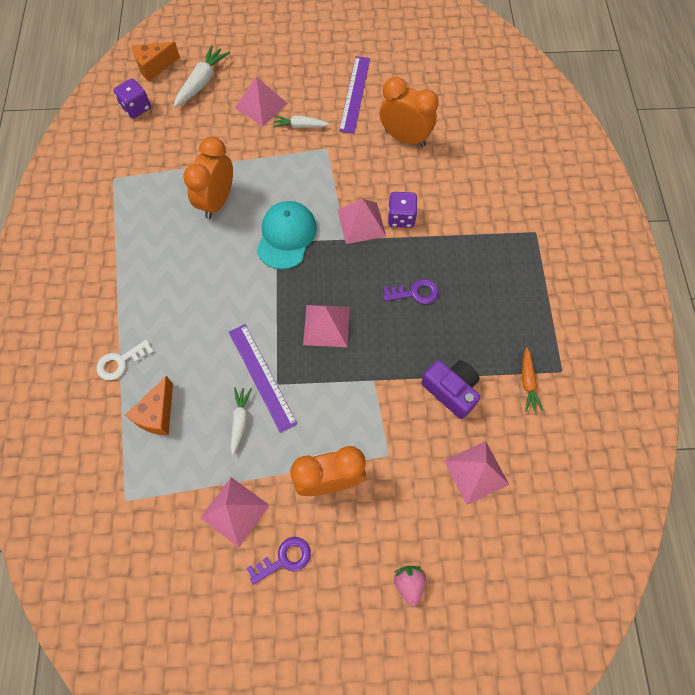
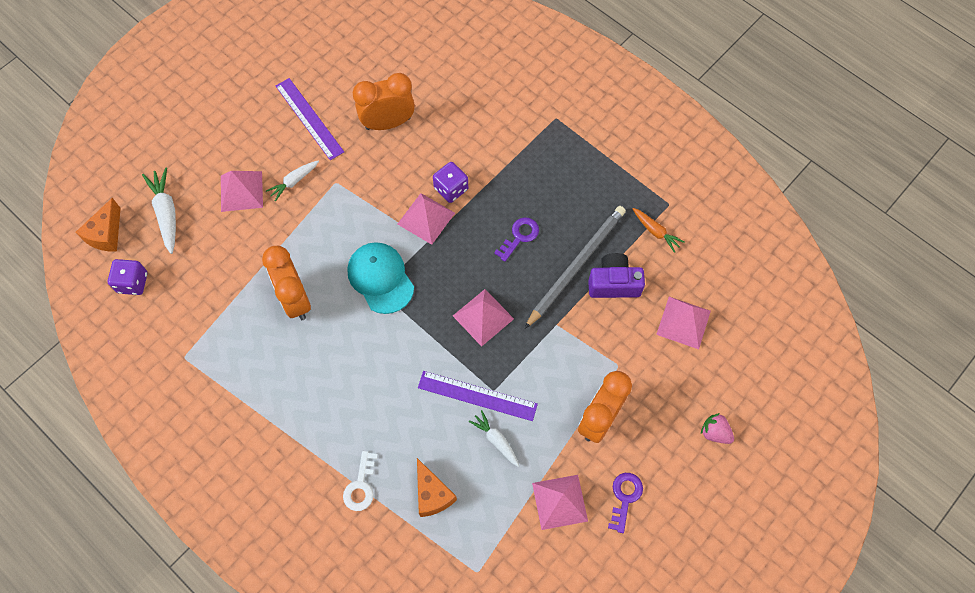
camera: 45 degrees left, 0 degrees up
none -> grey pencil [525,206,626,329]

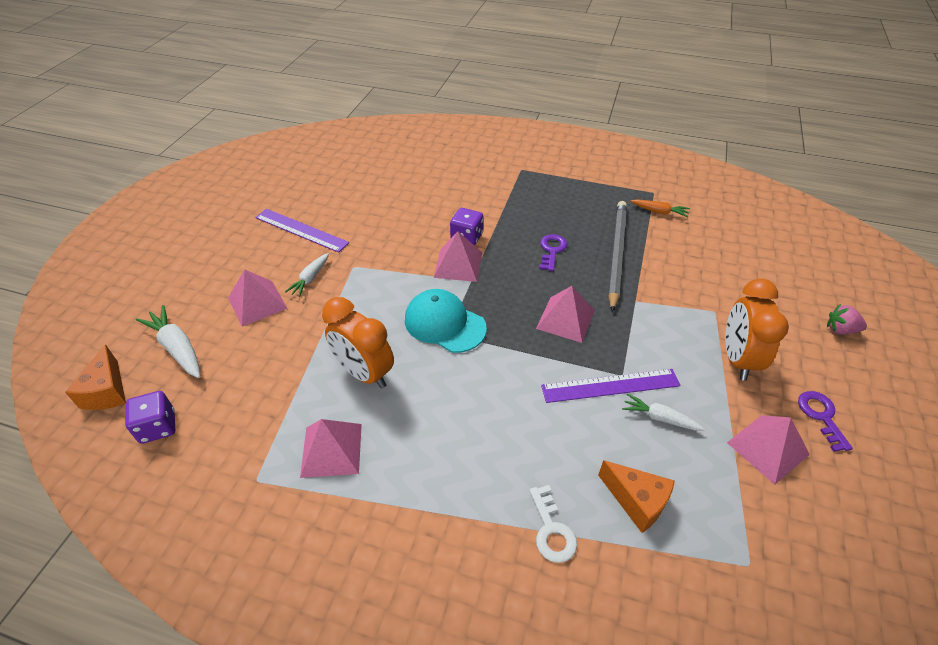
camera: 25 degrees left, 20 degrees down
orange clock [353,73,415,130] -> none
purple camera [588,253,645,298] -> none
pink pyramid [656,297,711,349] -> pink pyramid moved to [300,419,362,478]

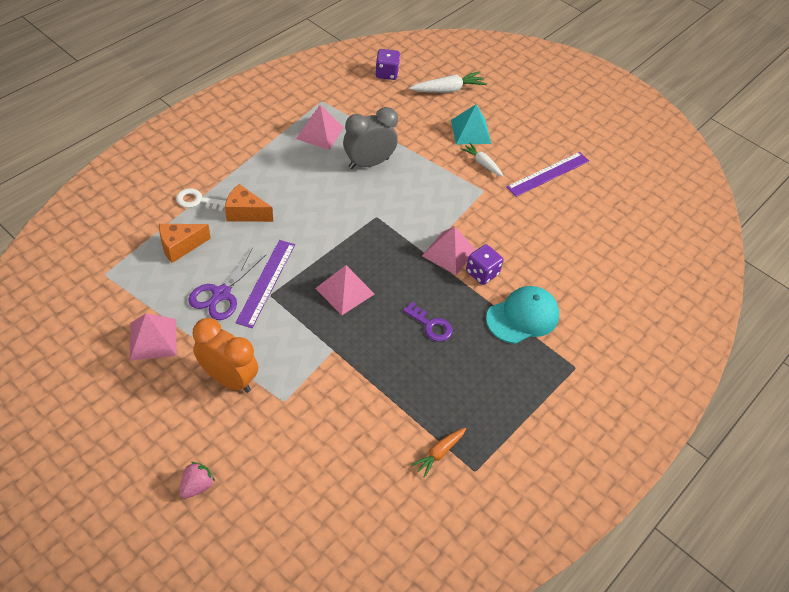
camera: 110 degrees right, 5 degrees up
orange cheese [65,345,126,410] -> orange cheese moved to [225,184,273,222]
pink pyramid [228,269,288,327] -> turquoise pyramid [451,104,491,144]
orange clock [322,297,394,389] -> grey clock [343,107,398,169]
turquoise cap [405,289,487,353] -> turquoise cap moved to [486,286,559,344]
grey pencil [608,201,627,312] -> none
white carrot [622,393,705,431] -> purple scissors [189,248,267,320]
purple key [798,391,853,452] -> none

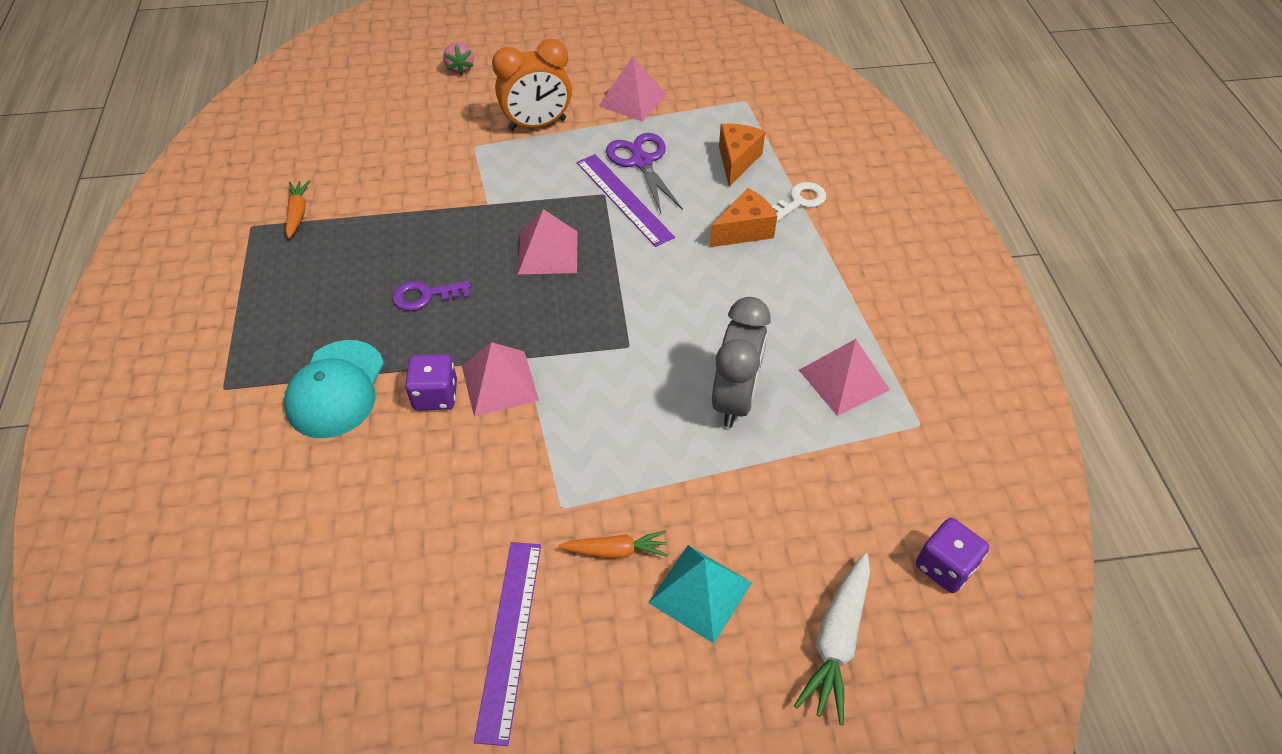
camera: 135 degrees right, 0 degrees up
white carrot [460,143,503,177] -> orange carrot [559,530,668,559]

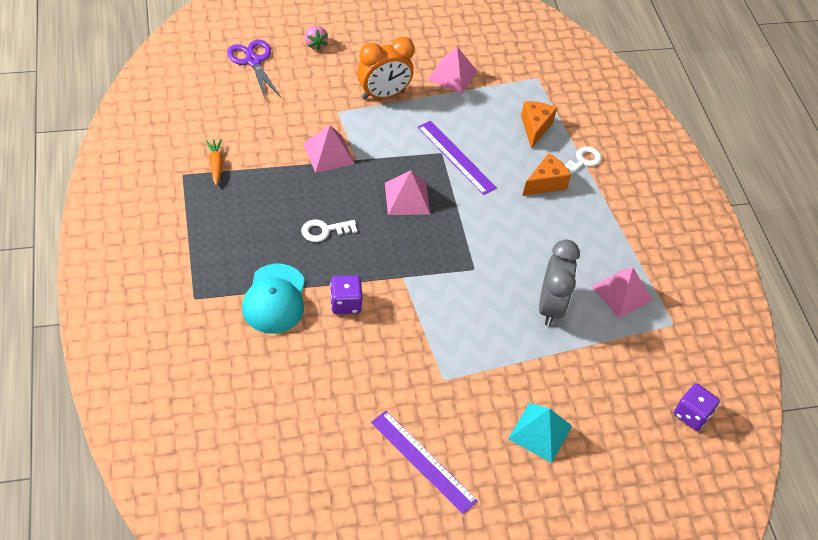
camera: 10 degrees left, 0 degrees up
purple key [392,281,471,311] -> white key [301,219,357,242]
pink pyramid [462,342,539,417] -> pink pyramid moved to [303,125,355,173]
purple ruler [474,542,541,746] -> purple ruler turned 45 degrees counterclockwise [371,411,478,514]
orange carrot [559,530,668,559] -> none
purple scissors [606,133,683,213] -> purple scissors moved to [227,39,281,101]
white carrot [794,553,870,725] -> none

